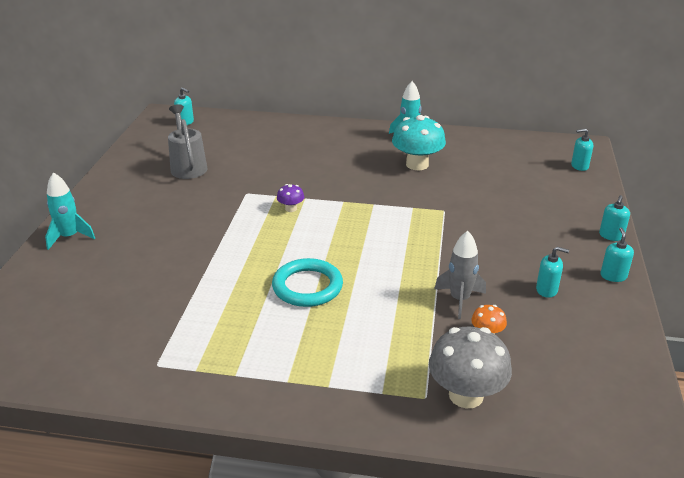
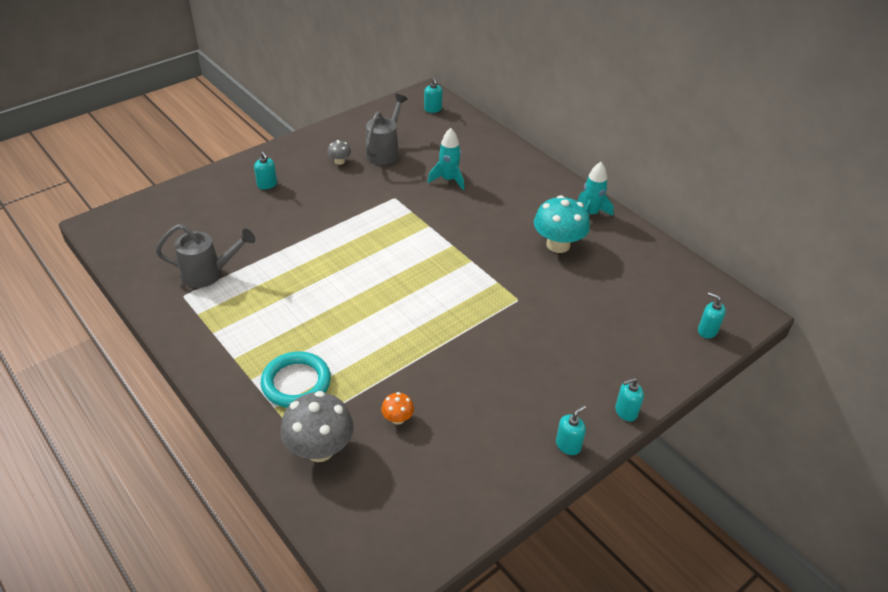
camera: 40 degrees right, 10 degrees up
turquoise rocket [45,172,95,250] -> turquoise rocket moved to [428,128,464,190]
turquoise ring [272,258,343,307] -> turquoise ring moved to [261,351,331,408]
purple mushroom [277,184,304,212] -> none
grey rocket [434,231,486,319] -> none
turquoise soap dispenser [536,247,569,298] -> turquoise soap dispenser moved to [254,152,277,190]
none -> grey watering can [155,224,255,288]
none -> grey mushroom [327,140,351,165]

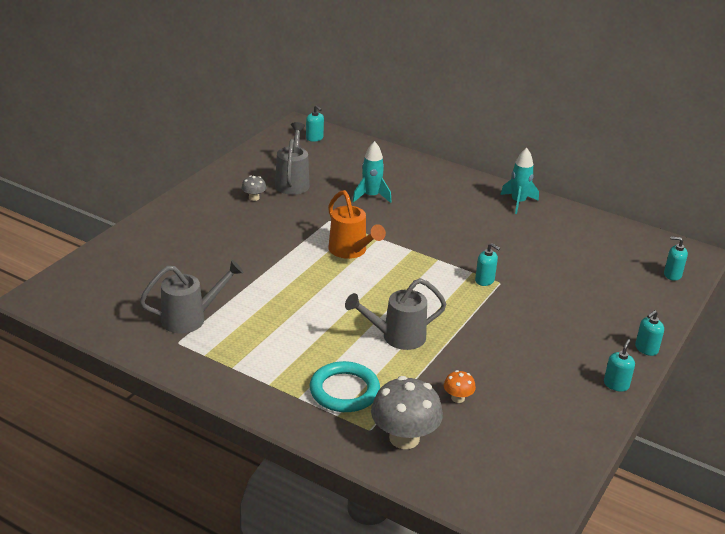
camera: 20 degrees left, 10 degrees down
turquoise soap dispenser [254,152,277,190] -> turquoise soap dispenser moved to [475,243,500,286]
turquoise mushroom [534,195,590,253] -> none
none -> orange watering can [328,190,386,259]
none -> grey watering can [345,278,446,350]

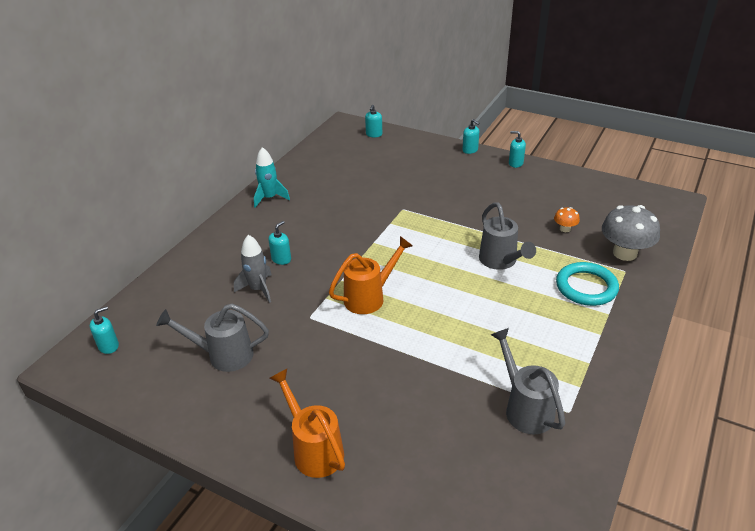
camera: 90 degrees left, 5 degrees up
grey mushroom [241,176,266,201] -> none
turquoise rocket [352,141,392,203] -> grey rocket [234,235,272,303]
turquoise soap dispenser [475,243,500,286] -> turquoise soap dispenser moved to [268,221,291,265]
none -> orange watering can [270,369,345,478]

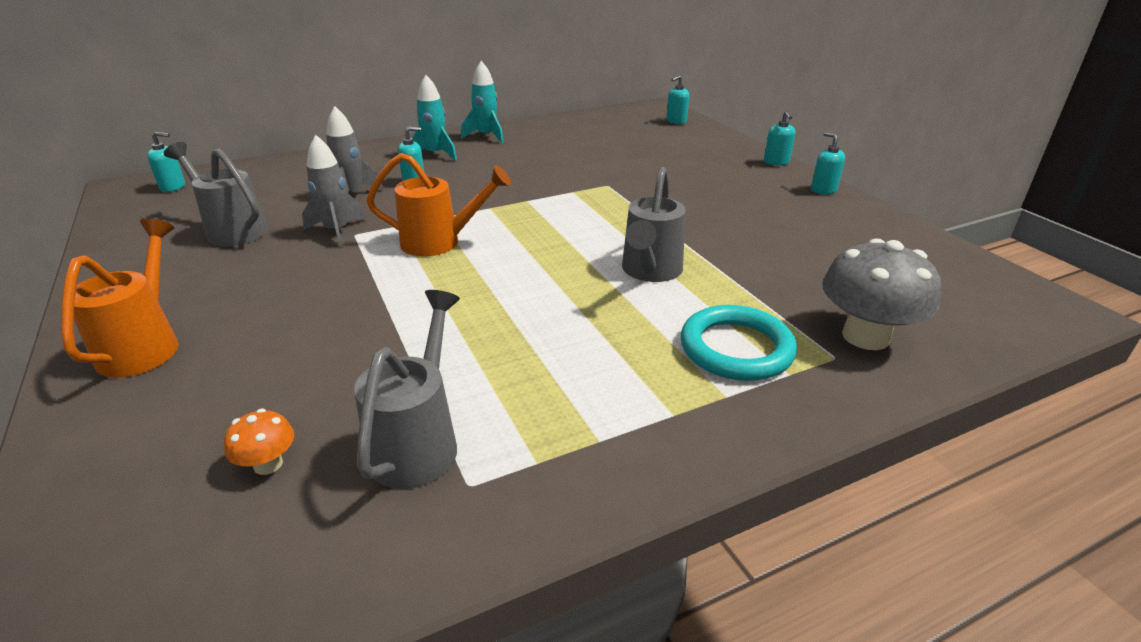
camera: 35 degrees right, 5 degrees down
orange mushroom [554,207,580,232] -> orange mushroom moved to [224,408,294,475]
none -> grey rocket [302,135,366,247]
none -> turquoise rocket [412,75,457,161]

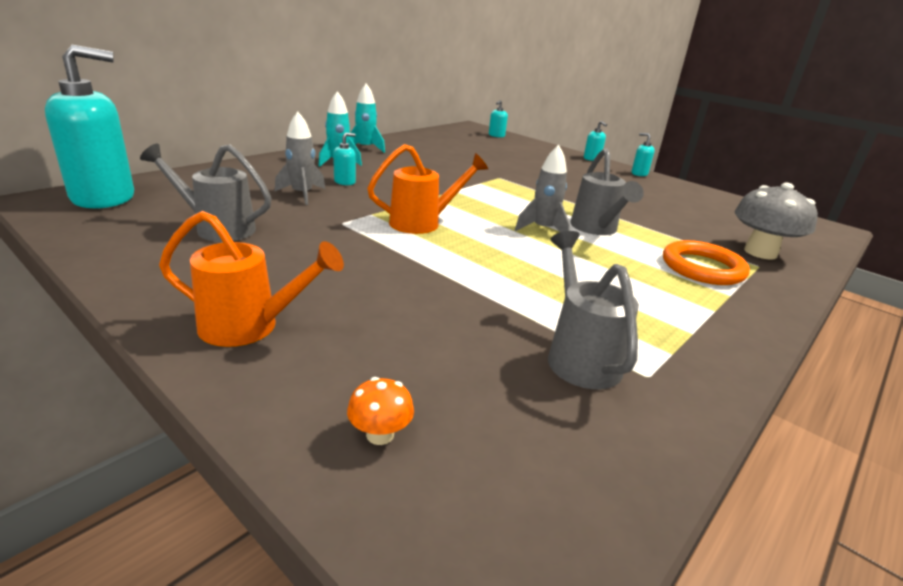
camera: 25 degrees left, 5 degrees down
orange watering can [61,219,179,378] -> orange watering can turned 120 degrees clockwise [159,211,344,347]
turquoise soap dispenser [147,132,185,192] -> turquoise soap dispenser [45,45,134,209], size x2.42
orange mushroom [224,408,294,475] -> orange mushroom moved to [347,377,414,445]
grey rocket [302,135,366,247] -> grey rocket moved to [515,145,570,232]
turquoise ring [681,305,797,381] -> orange ring [663,240,750,285]

